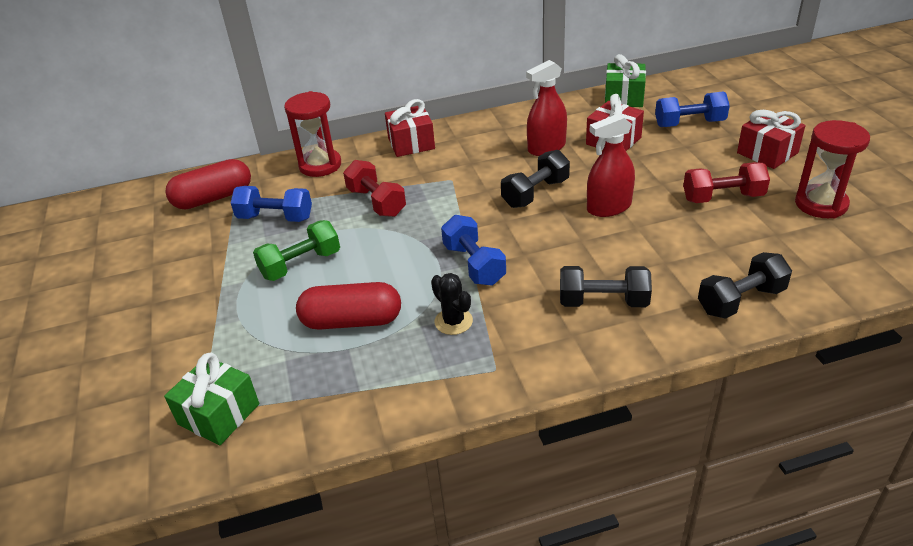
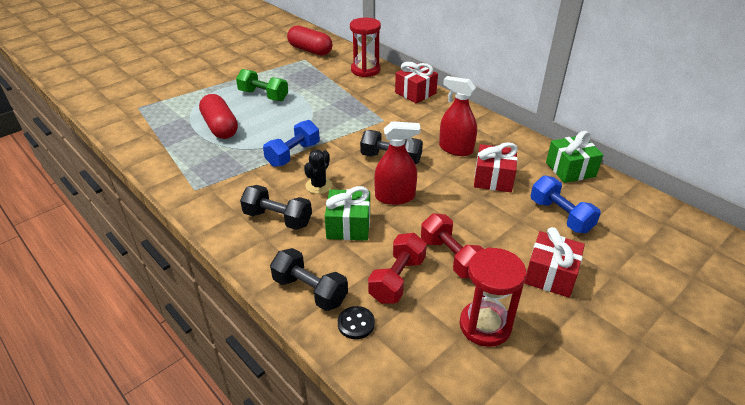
camera: 60 degrees right, 0 degrees up
green gift [164,352,259,446] -> green gift moved to [325,186,370,241]
blue dumbbell [231,186,312,222] -> none
red dumbbell [343,160,406,217] -> red dumbbell moved to [368,233,427,304]
black cactus [431,273,473,335] -> black cactus moved to [304,149,333,194]
black dumbbell [560,266,652,307] -> black dumbbell turned 45 degrees counterclockwise [240,185,312,230]
red spray bottle [587,113,635,217] -> red spray bottle turned 135 degrees clockwise [374,121,421,205]
none -> black button [338,306,375,339]

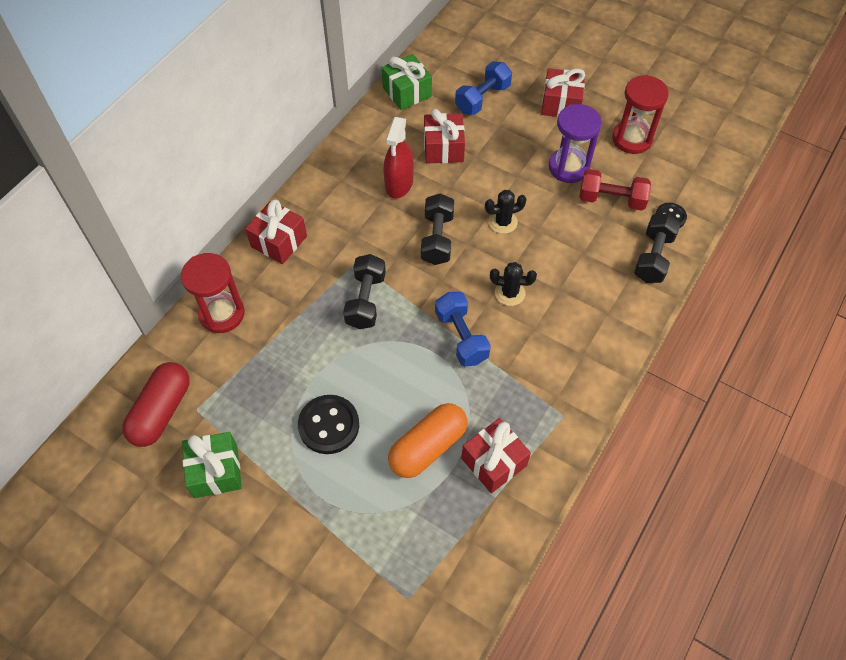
camera: 105 degrees left, 20 degrees up
red capsule [199,94,238,139] -> orange capsule [388,403,467,478]
green dumbbell [236,69,288,101] -> black button [298,395,359,454]
black dumbbell [240,185,312,230] -> black dumbbell moved to [343,254,386,329]
blue dumbbell [263,120,320,167] -> blue dumbbell turned 45 degrees clockwise [435,292,491,366]
green gift [325,186,370,241] -> green gift moved to [182,432,242,498]
red spray bottle [374,121,421,205] -> black cactus [485,190,526,234]
red dumbbell [421,213,483,278] -> purple hourglass [549,104,602,183]
none -> red gift [461,418,531,493]

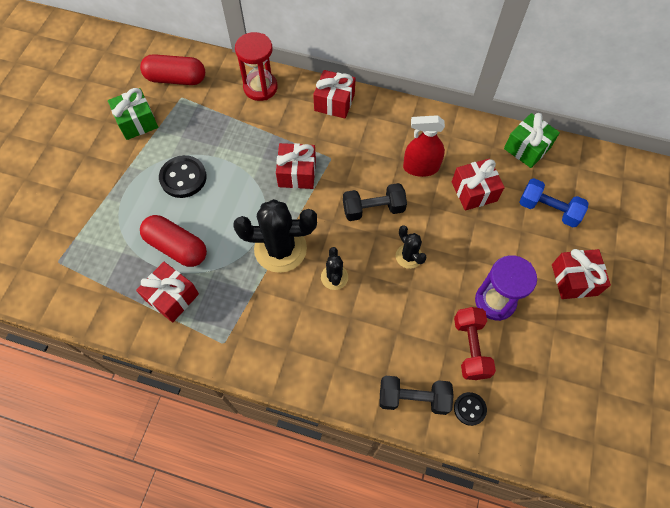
camera: 75 degrees right, 5 degrees up
black dumbbell [343,254,386,329] -> red gift [276,143,316,189]
orange capsule [388,403,467,478] -> red capsule [140,215,207,267]
blue dumbbell [435,292,491,366] -> black cactus [233,199,317,273]
red hourglass [612,75,669,154] -> none

